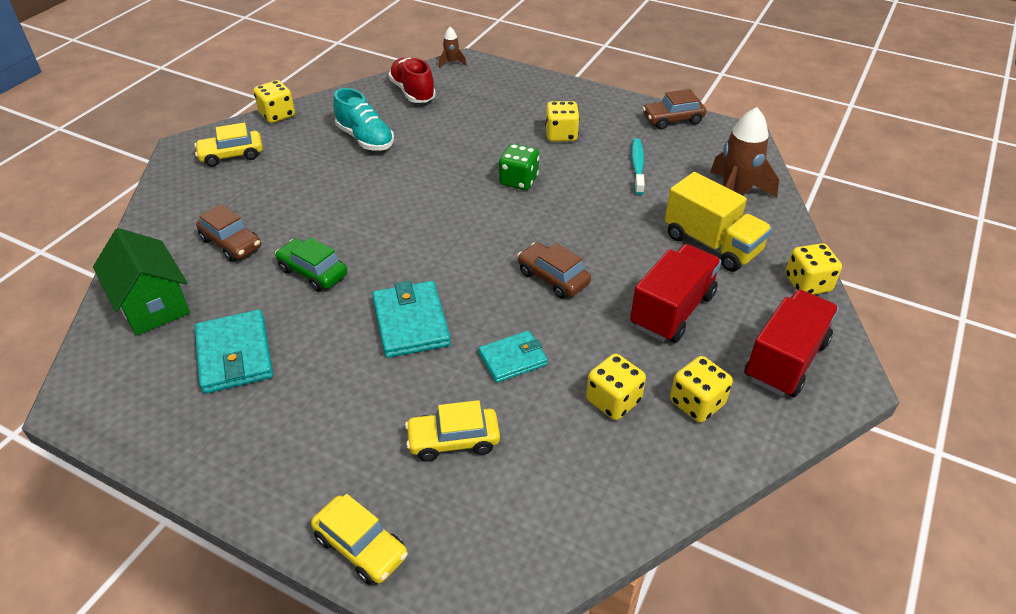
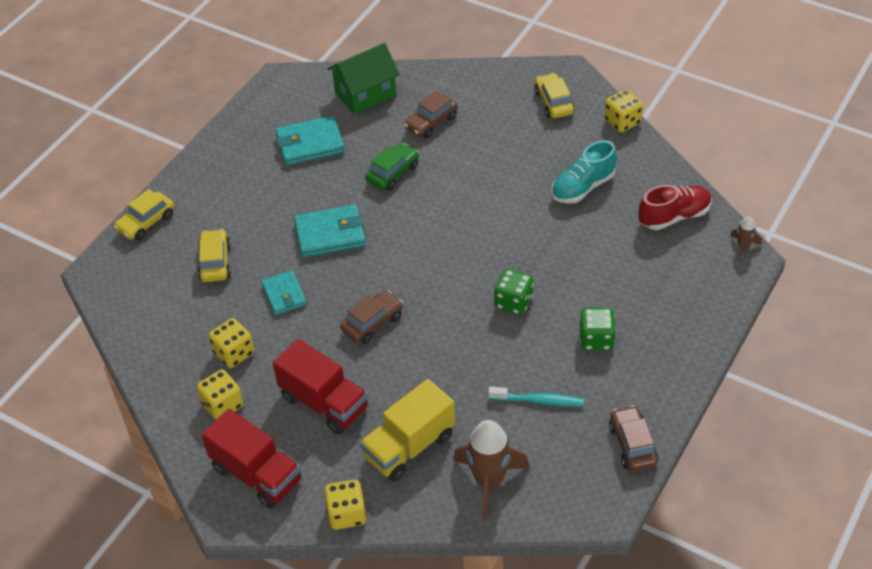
camera: 95 degrees right, 5 degrees up
yellow dice [545,101,580,142] -> green dice [580,308,616,350]

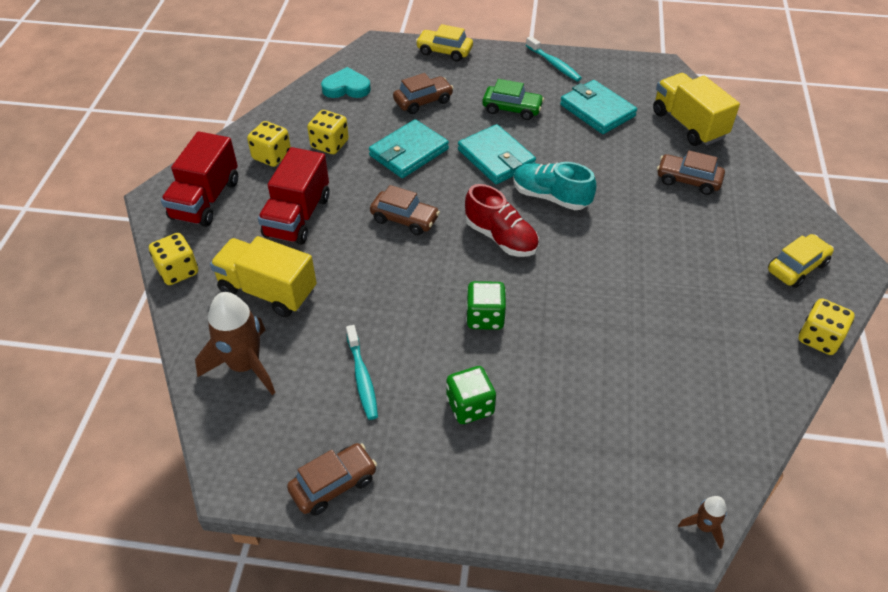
camera: 65 degrees right, 0 degrees up
yellow car [198,229,231,282] -> brown car [393,73,454,114]
turquoise wallet [261,271,307,315] -> turquoise wallet [369,119,449,178], size x1.53
green house [327,43,400,115] -> yellow truck [653,73,740,146]
green car [365,143,419,191] -> green car moved to [482,79,544,120]
turquoise shoe [552,140,617,204] -> turquoise shoe moved to [513,162,596,210]
red shoe [638,185,712,230] -> red shoe moved to [465,184,539,257]
none -> turquoise heart [321,67,371,98]
none -> turquoise toothbrush [526,36,582,81]

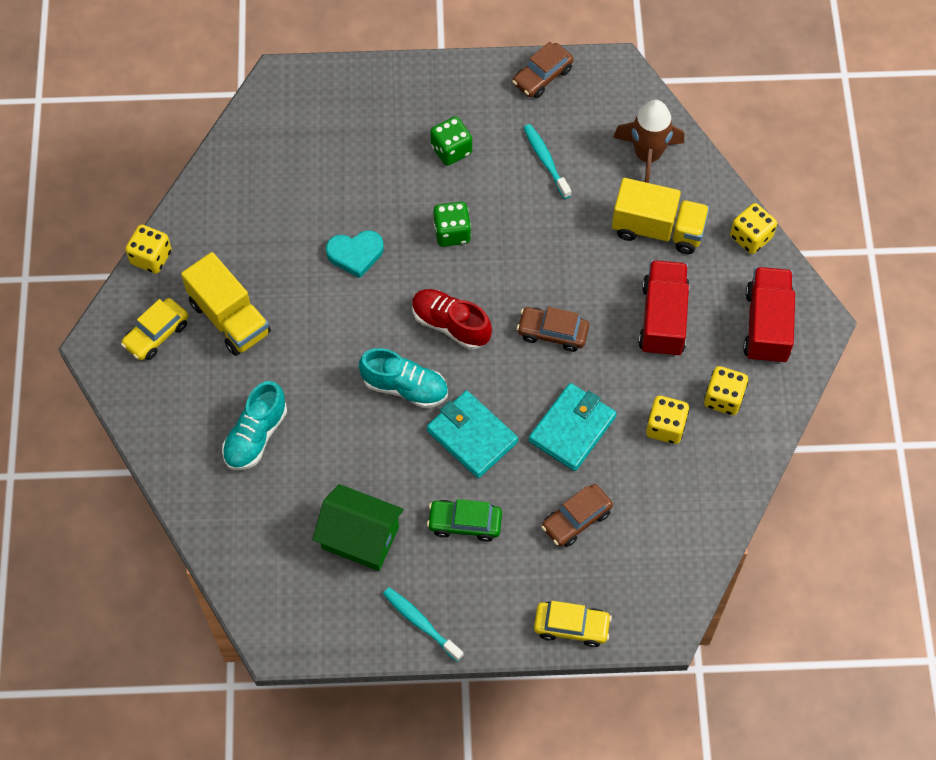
camera: 170 degrees right, 15 degrees up
turquoise heart [321,67,371,98] -> turquoise heart moved to [326,230,384,278]
turquoise wallet [560,80,637,134] -> green house [312,484,404,571]
yellow truck [653,73,740,146] -> yellow truck moved to [181,252,271,356]
brown car [657,150,725,195] -> turquoise shoe [222,381,287,470]
brown rocket [678,496,727,549] -> none

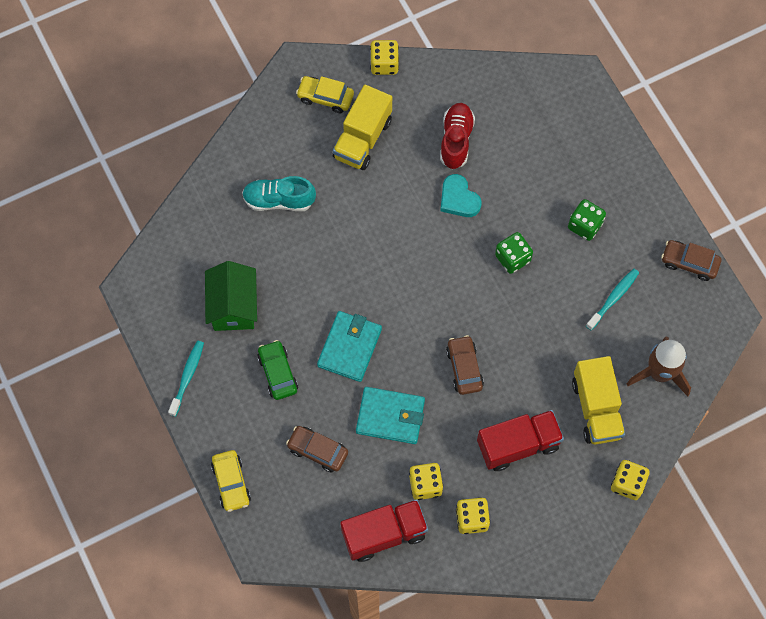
camera: 65 degrees right, 5 degrees up
turquoise shoe [359,348,448,408] -> none
red shoe [412,289,492,349] -> red shoe moved to [440,103,475,169]
red truck [743,267,795,364] -> red truck moved to [340,499,428,562]

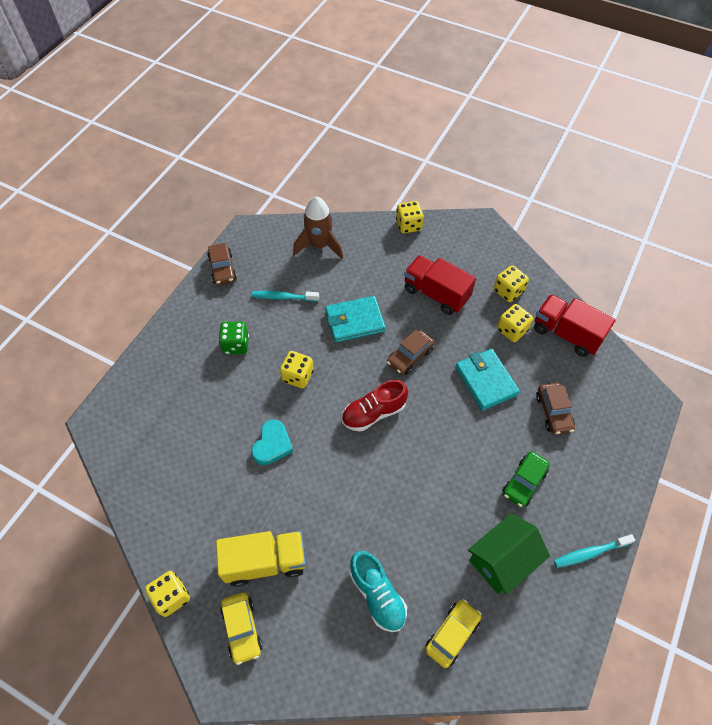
camera: 125 degrees left, 10 degrees down
yellow car [211,450,251,512] -> yellow car moved to [425,599,481,668]
turquoise wallet [317,311,382,382] -> turquoise wallet moved to [325,296,386,343]
red shoe [440,103,475,169] -> red shoe moved to [342,380,408,432]
green dice [495,232,533,274] -> yellow dice [280,351,314,388]
yellow truck [572,356,625,444] -> none

